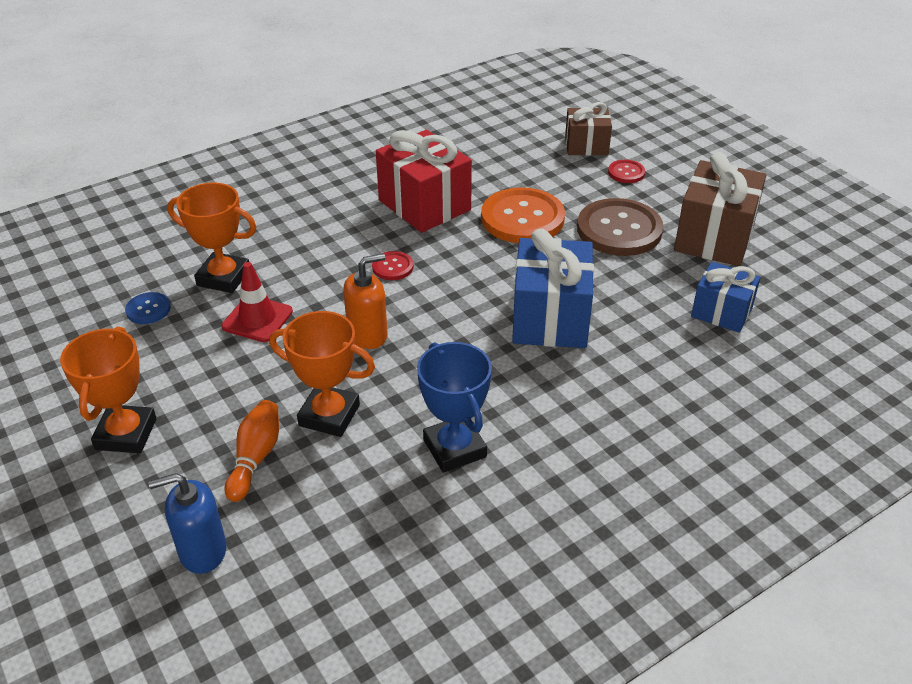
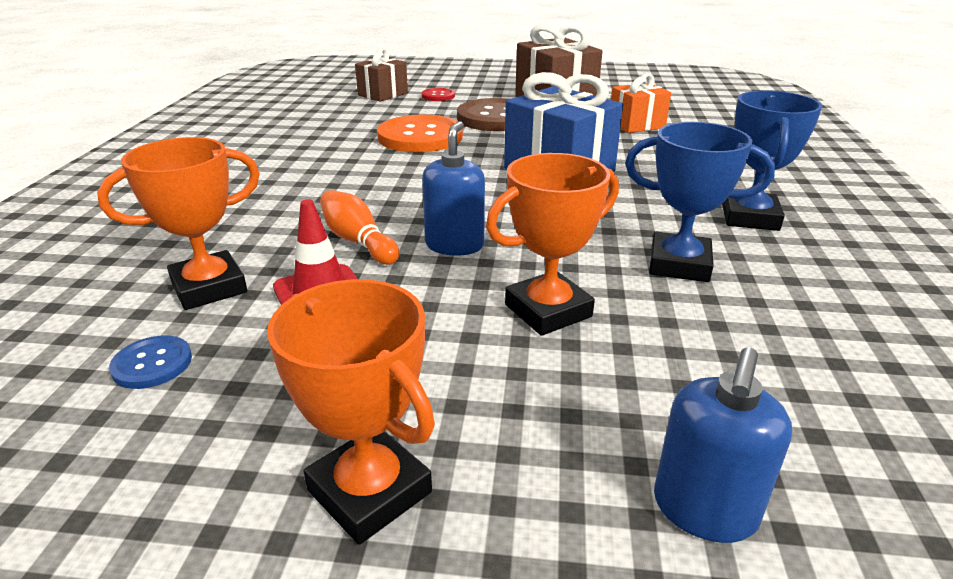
camera: 50 degrees left, 10 degrees down
orange bowling pin [225,400,279,502] -> orange bowling pin moved to [320,190,399,265]
orange soap dispenser [343,254,388,349] -> blue soap dispenser [422,121,485,256]
red button [372,251,413,280] -> none
red gift [376,130,472,233] -> none
blue gift [691,262,761,333] -> orange gift [611,73,671,133]
none -> blue trophy [722,90,822,231]

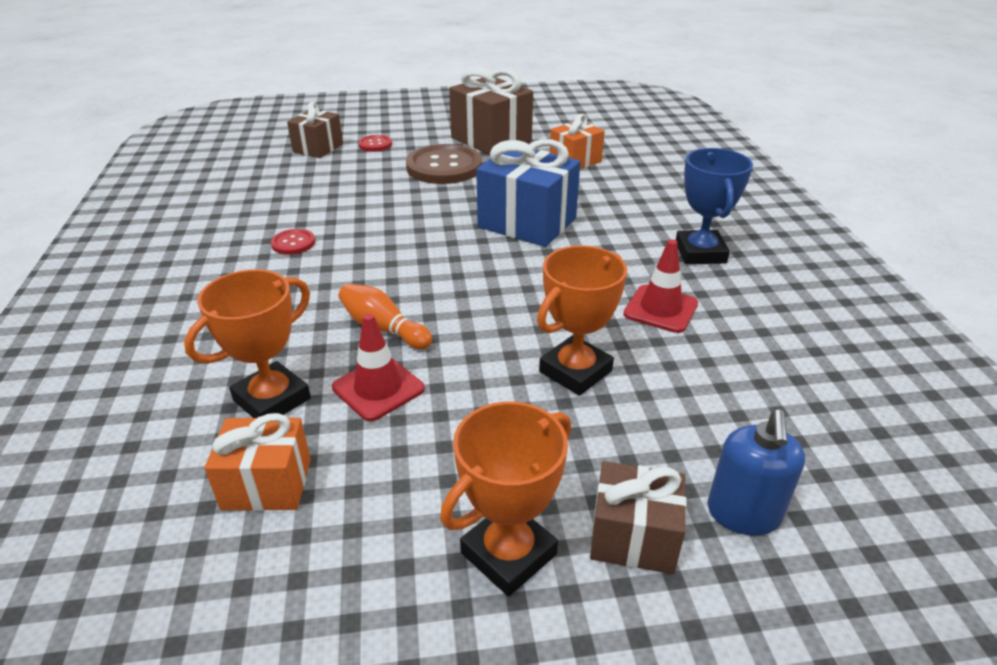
camera: 15 degrees left, 5 degrees up
blue button [109,336,192,389] -> orange gift [204,413,311,511]
orange trophy [267,279,435,545] -> orange trophy turned 75 degrees counterclockwise [440,401,571,596]
orange button [377,115,463,152] -> none
blue soap dispenser [422,121,485,256] -> none
blue trophy [625,122,775,282] -> red traffic cone [623,239,698,333]
none -> red button [271,229,315,255]
none -> brown gift [590,461,687,574]

